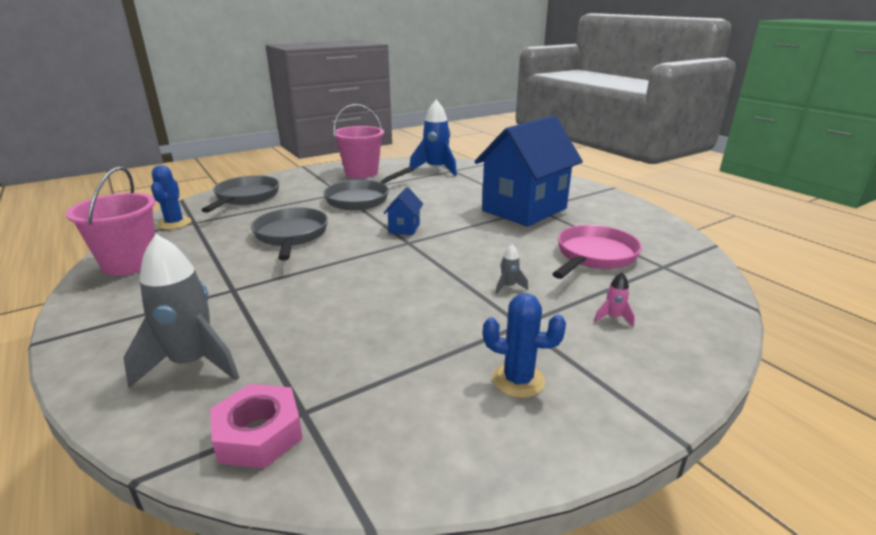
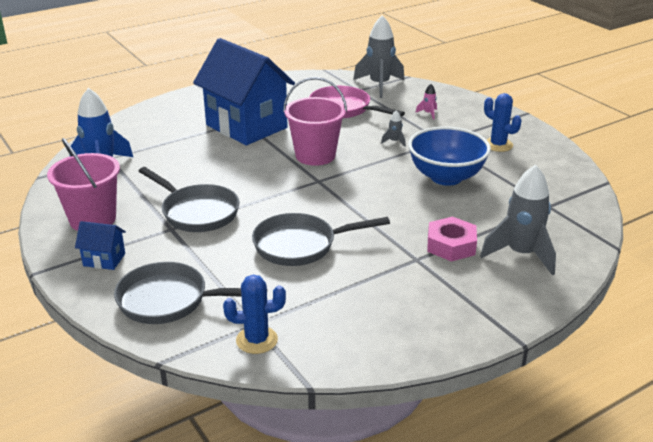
camera: 90 degrees left, 5 degrees up
pink bucket [66,166,155,276] -> pink bucket moved to [283,77,347,166]
pink nut [210,384,303,468] -> pink nut moved to [427,217,477,262]
blue house [384,187,423,235] -> blue house moved to [75,221,126,270]
blue cactus [483,293,566,398] -> blue cactus turned 60 degrees counterclockwise [484,93,521,152]
none -> grey rocket [353,15,404,98]
none -> blue bowl [408,127,491,186]

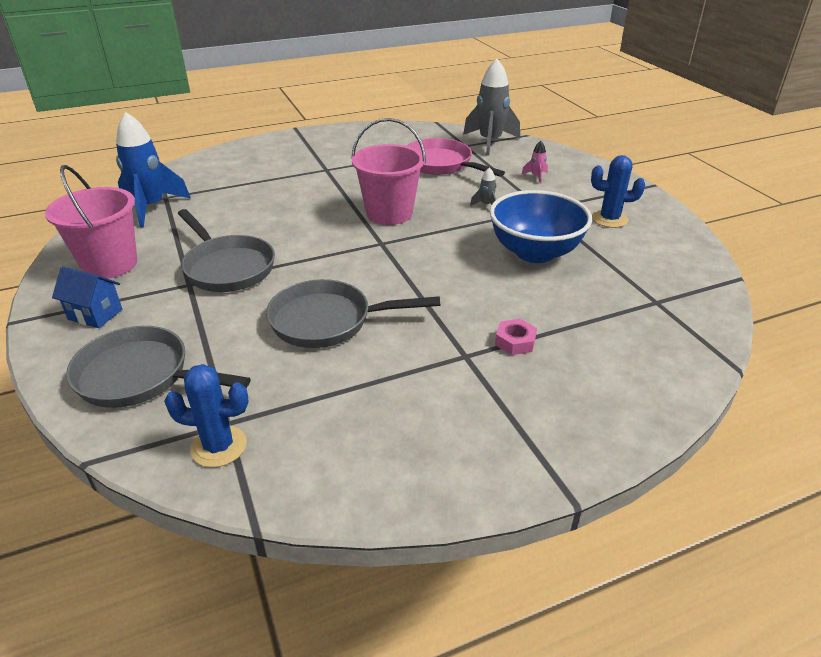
camera: 10 degrees right, 5 degrees up
blue house [193,38,295,145] -> none
pink nut [427,217,477,262] -> pink nut [495,319,537,355], size x0.62
grey rocket [480,165,556,276] -> none
blue cactus [484,93,521,152] -> blue cactus turned 45 degrees counterclockwise [591,155,645,228]

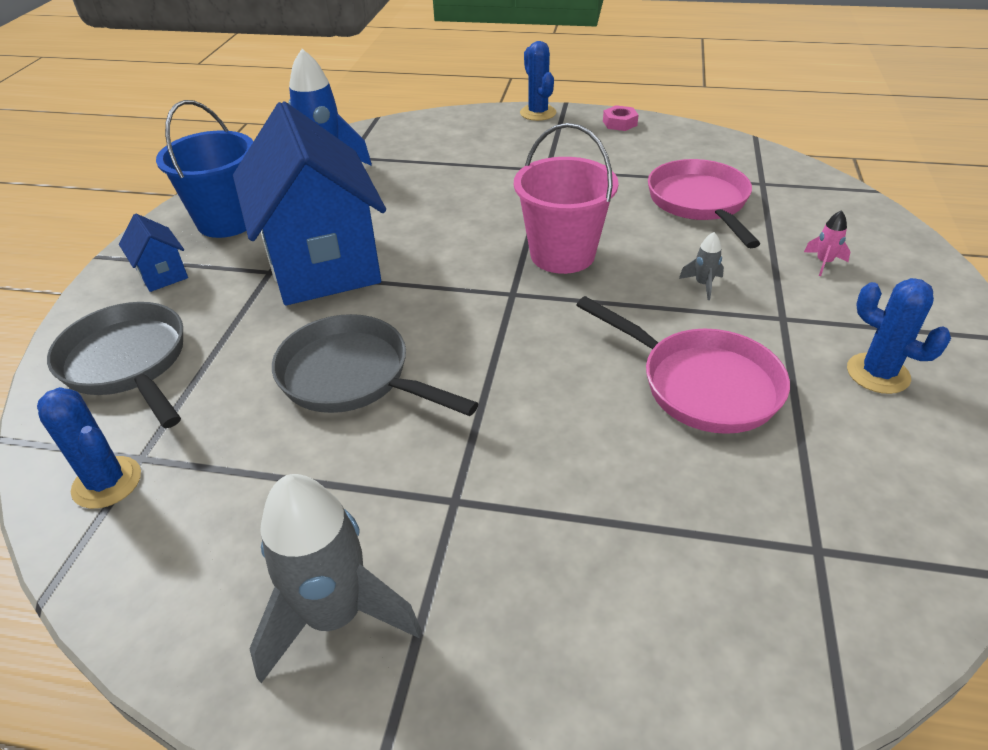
camera: 35 degrees right, 5 degrees up
pink bucket [45,165,137,279] -> blue bucket [156,100,253,238]
grey pan [177,209,275,292] -> blue house [233,101,386,305]
grey rocket [463,59,520,156] -> grey rocket moved to [249,474,422,683]
blue bowl [490,190,592,263] -> pink pan [577,296,790,434]
pink nut [495,319,537,355] -> pink nut moved to [603,105,639,131]
none -> blue cactus [520,41,556,121]

